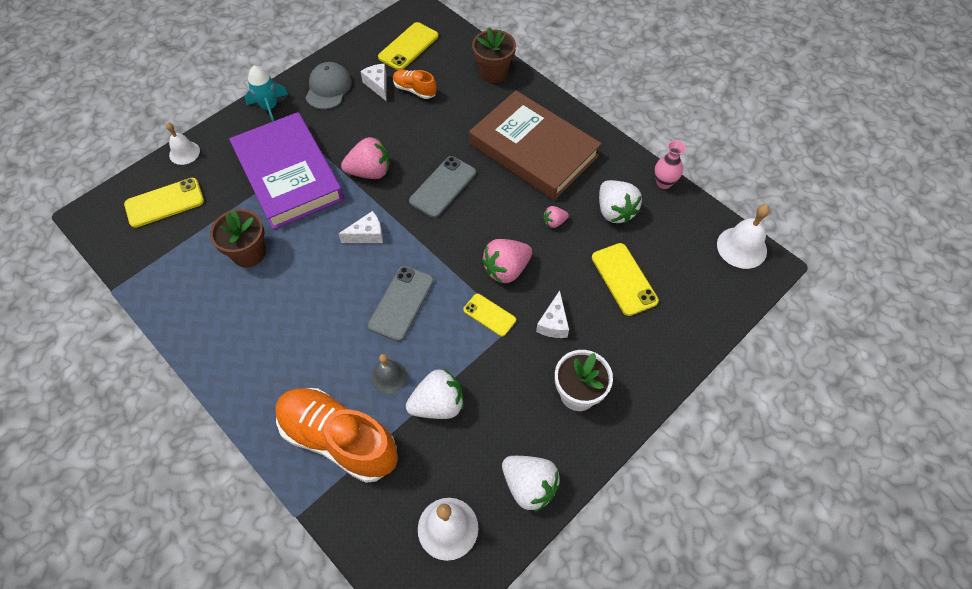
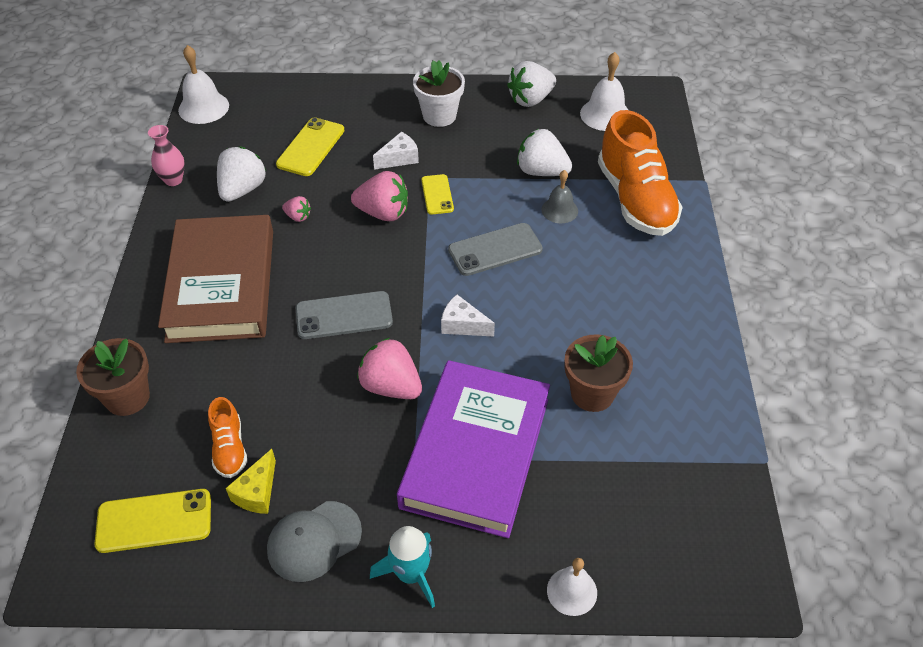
camera: 135 degrees left, 10 degrees down
yellow phone [124,178,204,228] -> none
white cheese [360,64,387,101] -> yellow cheese [226,449,276,514]
white strawberry [502,456,560,512] -> white strawberry turned 120 degrees counterclockwise [507,61,556,107]

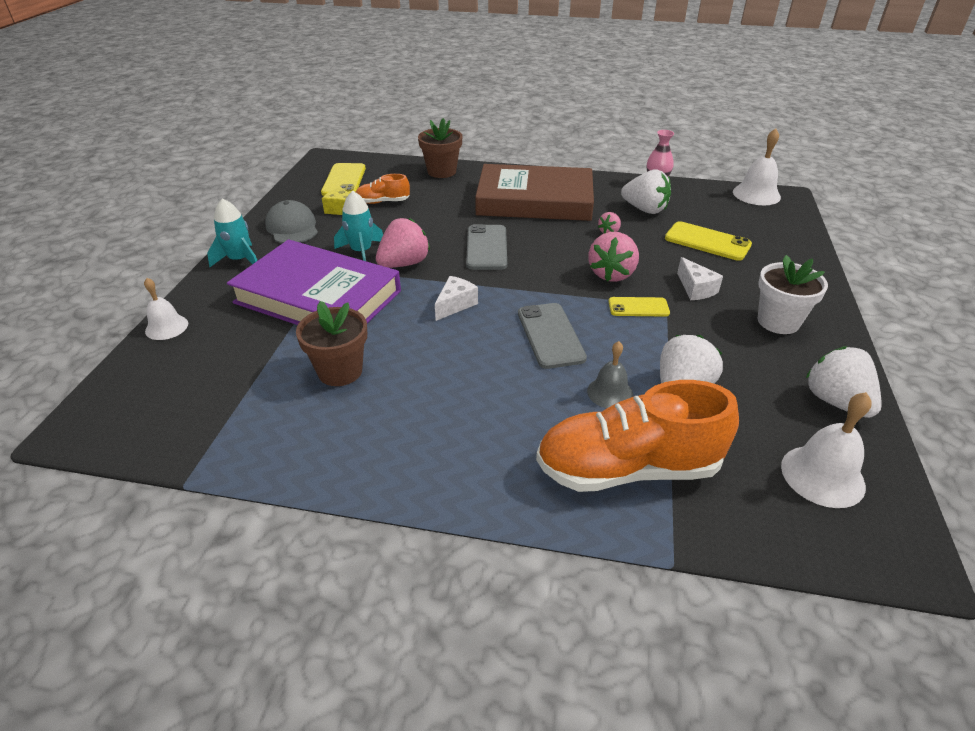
camera: 100 degrees right, 10 degrees down
none -> turquoise rocket [334,191,383,261]

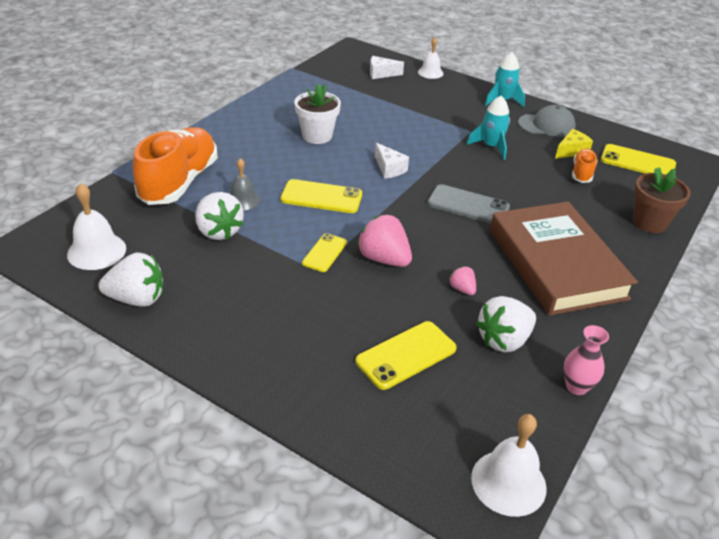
camera: 110 degrees right, 0 degrees up
purple book [227,239,401,325] -> none
brown flower pot [296,301,367,386] -> none
pink strawberry [376,218,430,268] -> none
brown book [475,164,594,221] -> brown book turned 45 degrees counterclockwise [490,202,638,316]
grey phone [518,303,587,369] -> yellow phone [281,179,362,213]
white cheese [677,257,723,300] -> white cheese moved to [370,56,404,79]
white flower pot [758,255,828,334] -> white flower pot moved to [294,83,341,144]

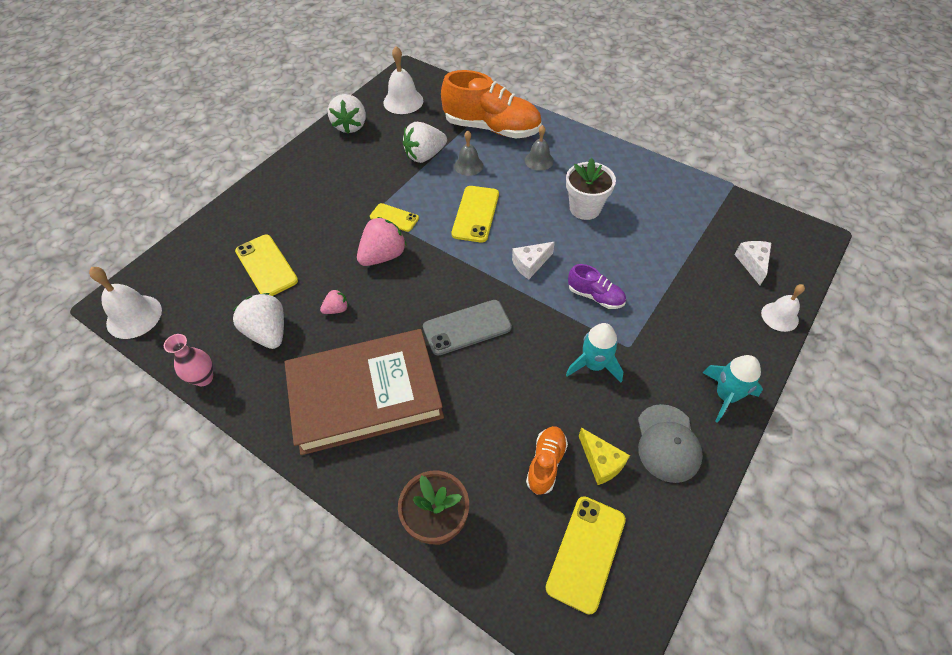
camera: 95 degrees right, 15 degrees up
grey phone [427,184,510,224] -> grey phone turned 45 degrees clockwise [423,300,512,355]
orange shoe [572,149,598,183] -> orange shoe turned 90 degrees counterclockwise [526,426,568,495]
none -> grey bell [525,125,554,171]
none -> purple shoe [568,264,626,309]

